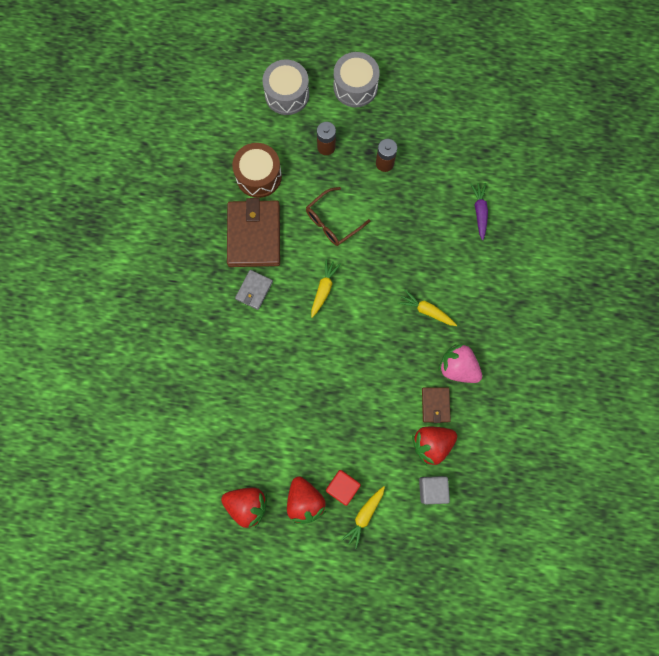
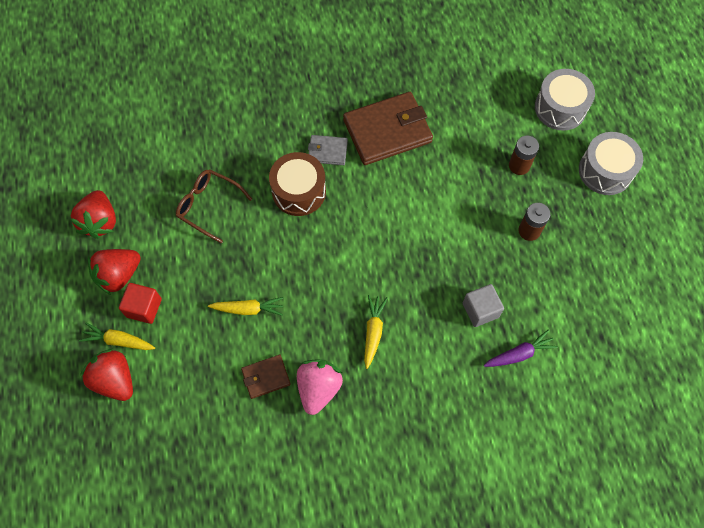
camera: 70 degrees right, 10 degrees down
brown drum [232,143,282,198] -> brown drum moved to [269,152,326,216]
brown glasses [306,187,370,246] -> brown glasses moved to [176,169,252,243]
yellow carrot [311,259,341,318] -> yellow carrot moved to [208,297,283,316]
red strawberry [412,427,457,466] -> red strawberry moved to [80,349,133,401]
grey cube [419,476,450,504] -> grey cube moved to [463,284,504,327]

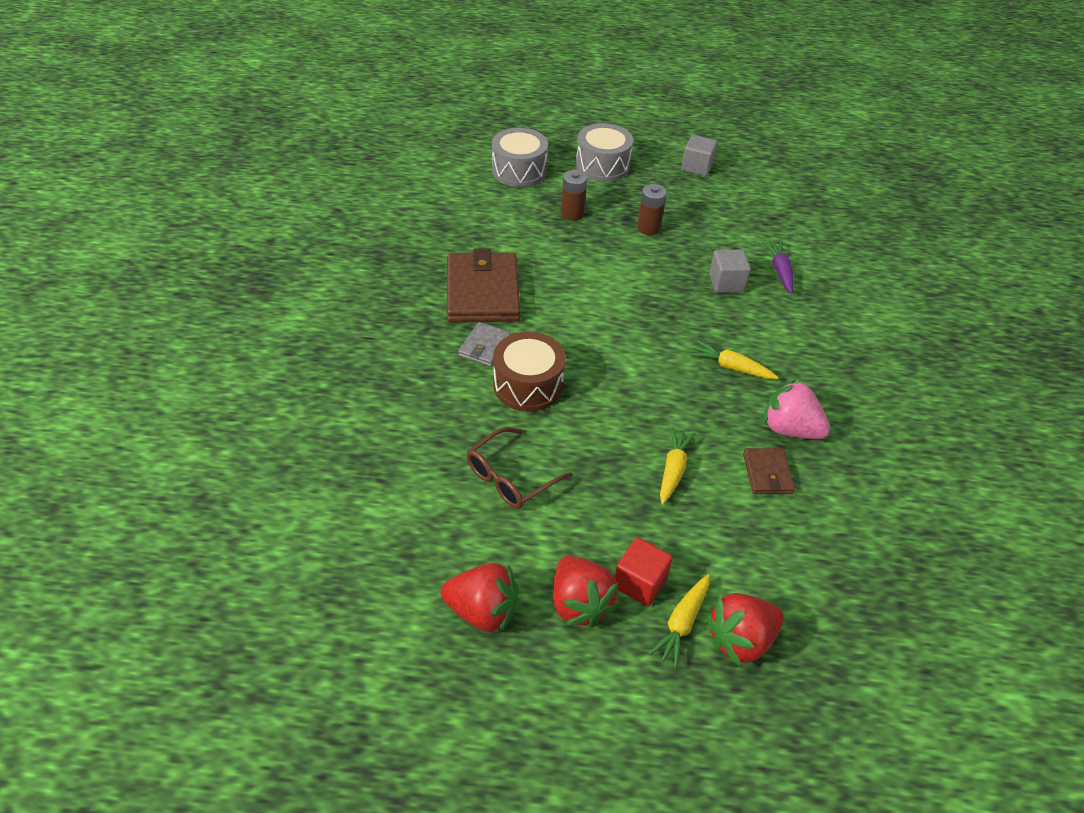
camera: 75 degrees left, 20 degrees down
none -> grey cube [681,135,717,176]

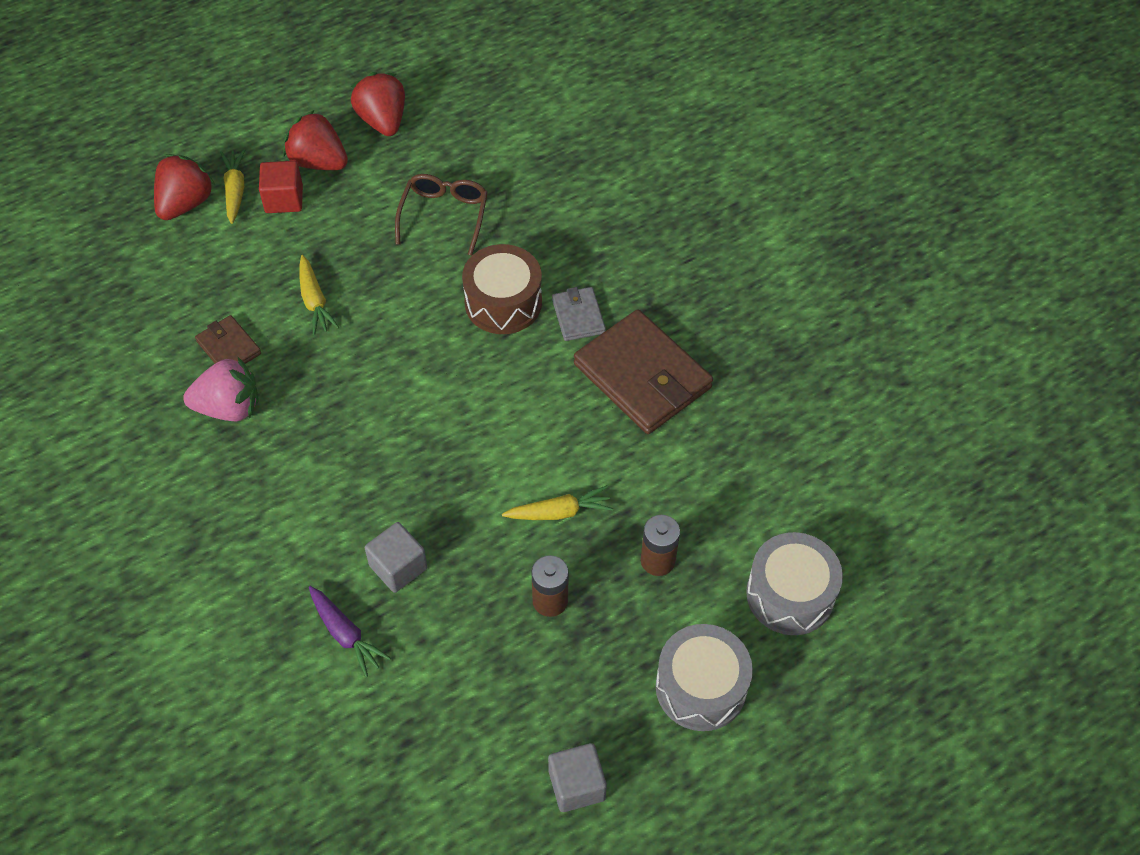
camera: 145 degrees right, 10 degrees up
red strawberry [441,563,518,634] -> red strawberry turned 90 degrees clockwise [351,72,405,136]
yellow carrot [690,340,778,379] -> yellow carrot moved to [502,485,614,520]

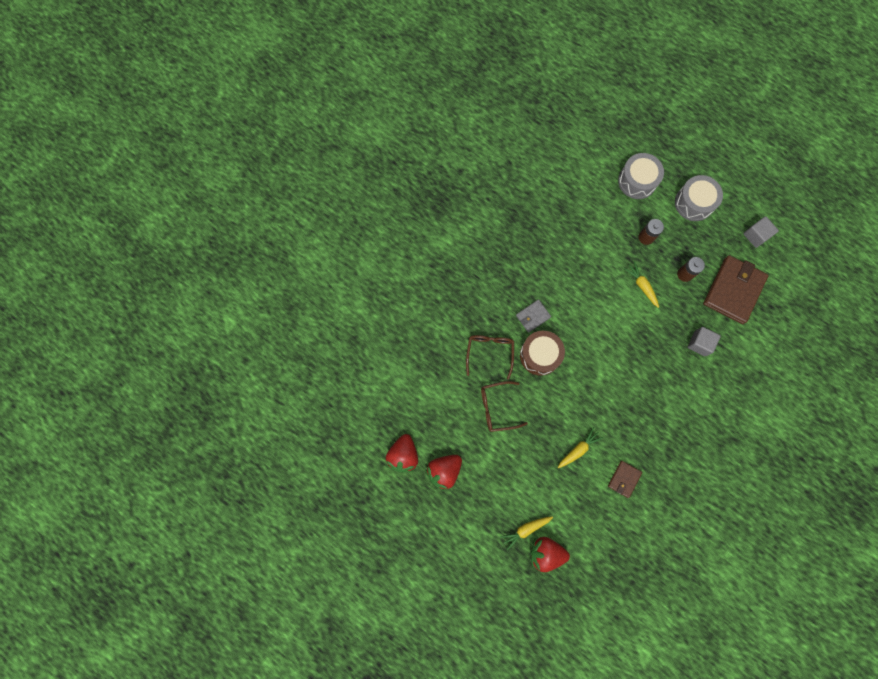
camera: 110 degrees left, 20 degrees up
pink strawberry [183,356,259,421] -> none
red cube [259,161,303,213] -> none
red strawberry [283,110,348,170] -> red strawberry moved to [386,434,418,472]
purple carrot [309,586,391,677] -> none
brown wallet [574,310,713,434] -> brown wallet moved to [703,255,768,324]
none -> brown glasses [466,335,514,380]

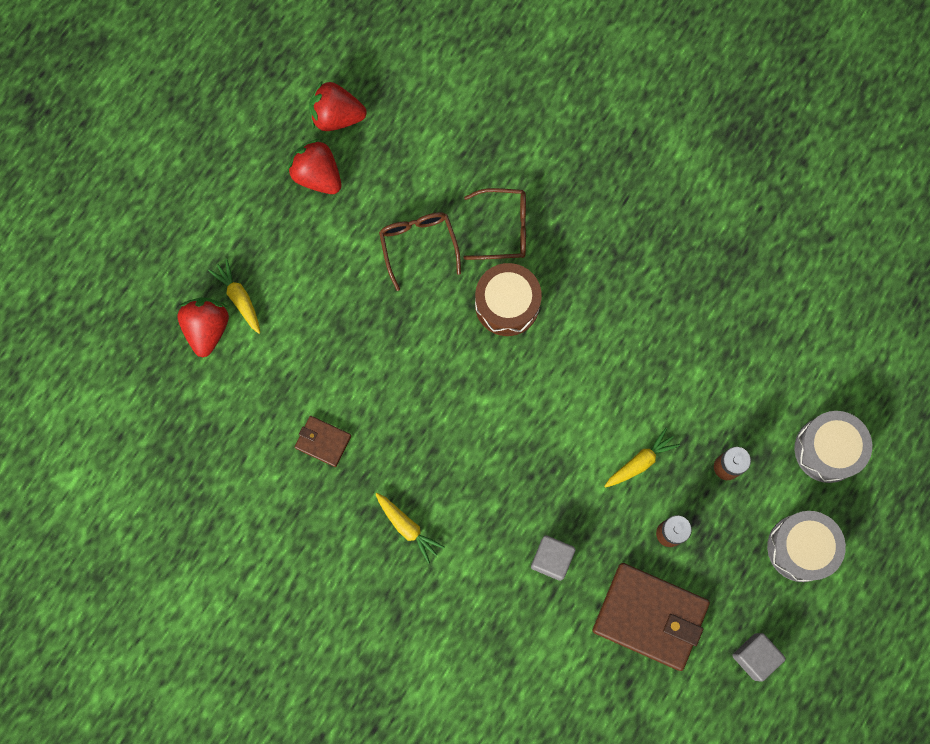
camera: 85 degrees right, 0 degrees up
grey wallet [516,299,551,333] -> none
yellow carrot [558,427,603,468] -> yellow carrot moved to [375,493,445,564]

